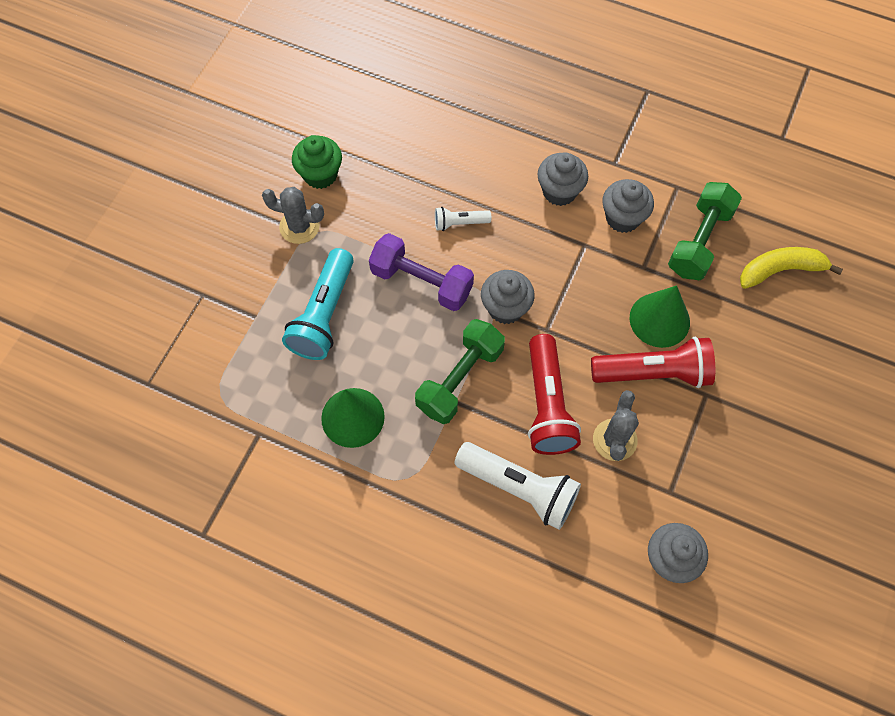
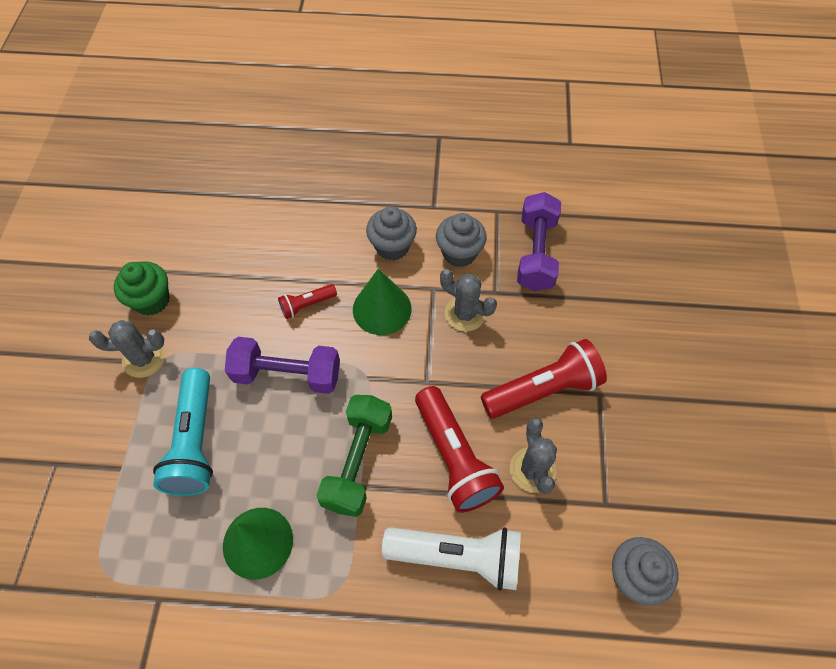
camera: 20 degrees left, 5 degrees down
white flashlight [435,207,491,231] -> red flashlight [278,284,337,319]
grey cupcake [481,270,535,324] -> none
green cone [630,285,690,348] -> green cone moved to [353,269,411,335]
green dumbbell [668,182,742,280] -> purple dumbbell [517,192,561,291]
yellow banana [740,247,843,289] -> none
none -> grey cactus [440,269,497,332]

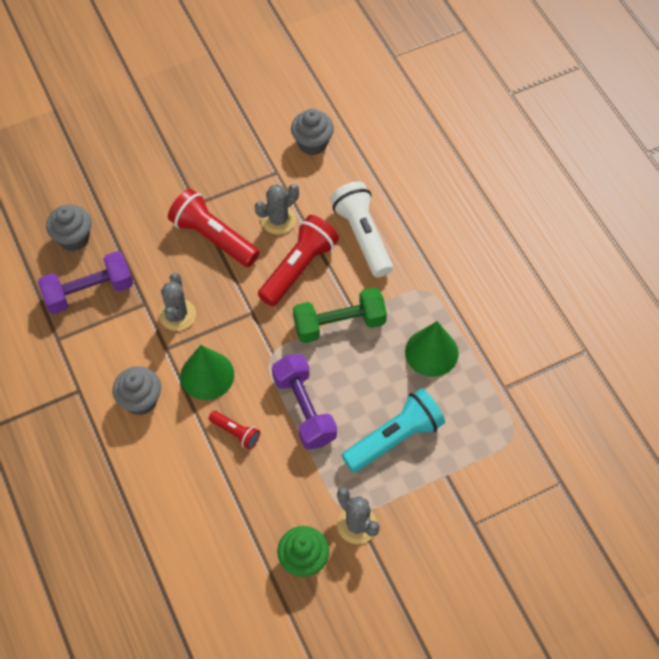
camera: 120 degrees left, 0 degrees up
grey cupcake [436,213,487,267] -> grey cupcake moved to [46,205,92,251]

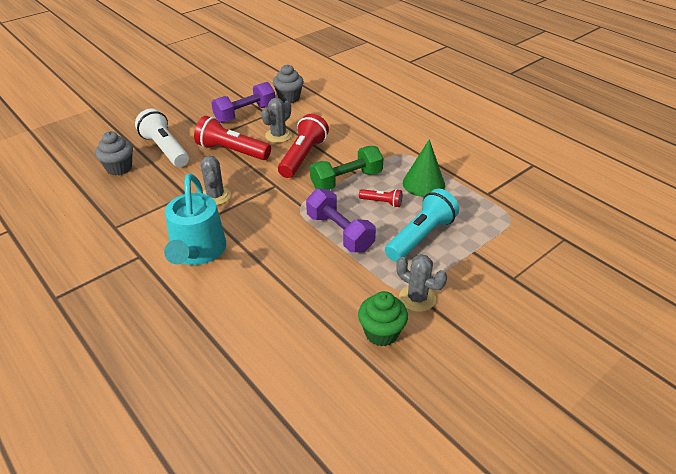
camera: 15 degrees left, 20 degrees down
purple dumbbell [38,251,133,314] -> purple dumbbell moved to [211,82,275,123]
grey cupcake [112,366,161,415] -> turquoise watering can [164,173,226,265]
green cone [180,345,234,400] -> none
red flashlight [208,411,260,449] -> red flashlight moved to [359,189,402,207]
white flashlight [330,181,393,277] -> white flashlight moved to [135,109,189,167]

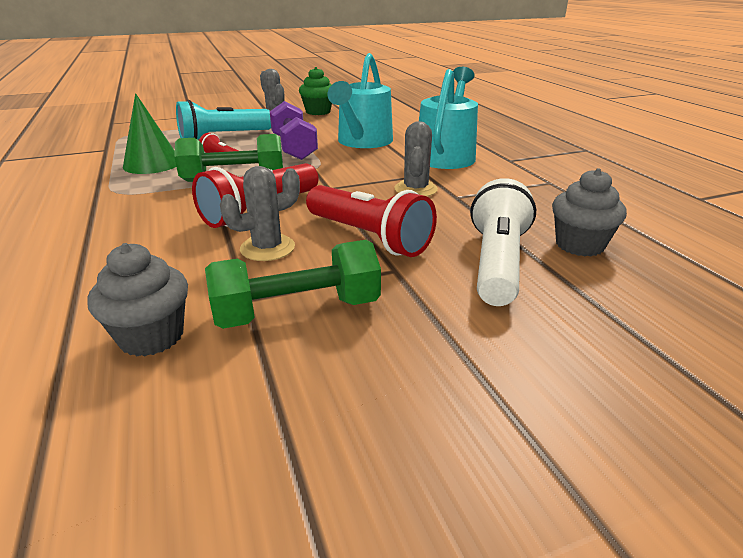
camera: 160 degrees left, 10 degrees down
white flashlight [135,109,189,167] -> white flashlight turned 150 degrees counterclockwise [470,178,536,306]
purple dumbbell [211,82,275,123] -> green dumbbell [205,240,381,329]
none -> turquoise watering can [328,53,393,148]

